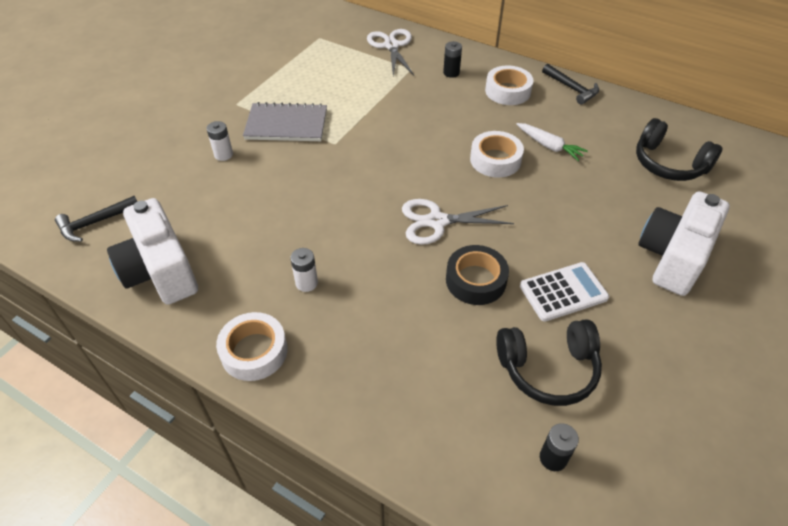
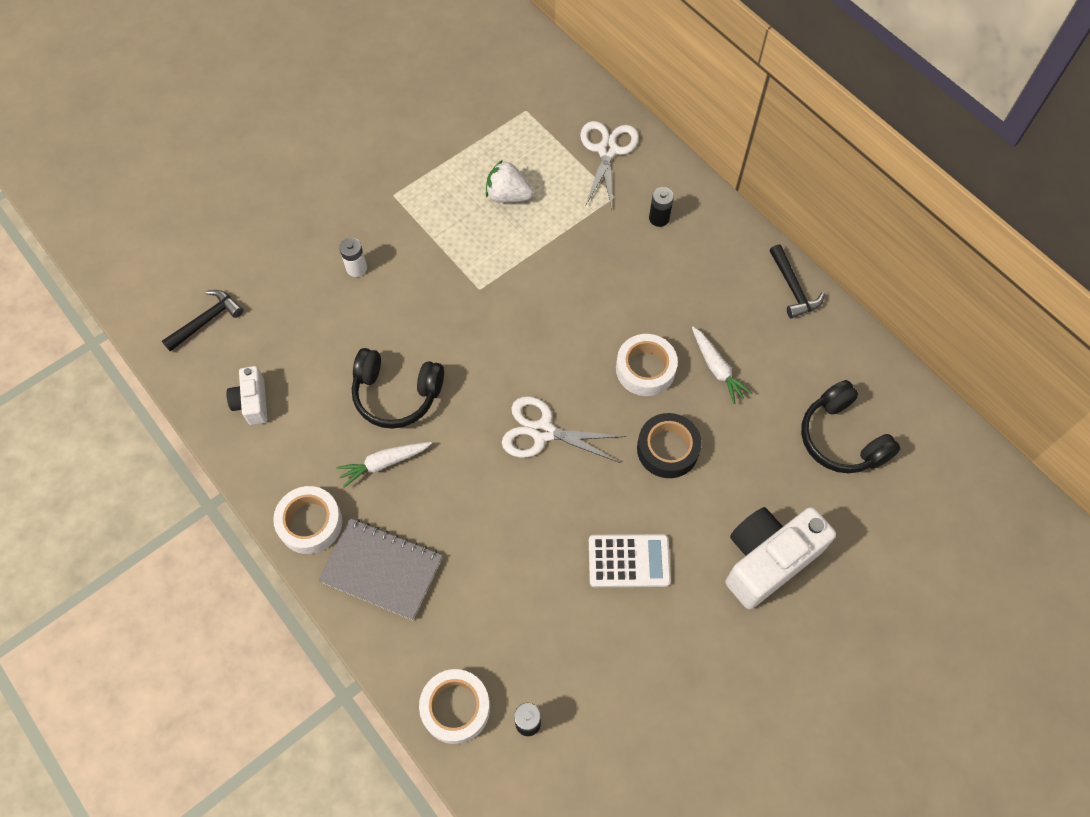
camera: 20 degrees right, 15 degrees up
black hammer [55,196,138,242] -> black hammer turned 150 degrees clockwise [162,290,243,352]
white camera [107,198,198,305] -> white camera [226,366,267,425], size x0.53
grey notebook [243,102,327,141] -> grey notebook moved to [318,518,443,620]
white battery [290,248,318,292] -> white carrot [336,442,432,488]
black tape [446,245,509,305] -> black tape moved to [637,413,702,478]
white tape [485,65,534,105] -> white tape moved to [419,669,490,744]
black headphones [496,320,602,406] -> black headphones moved to [352,348,444,429]
none -> white strawberry [486,160,533,203]

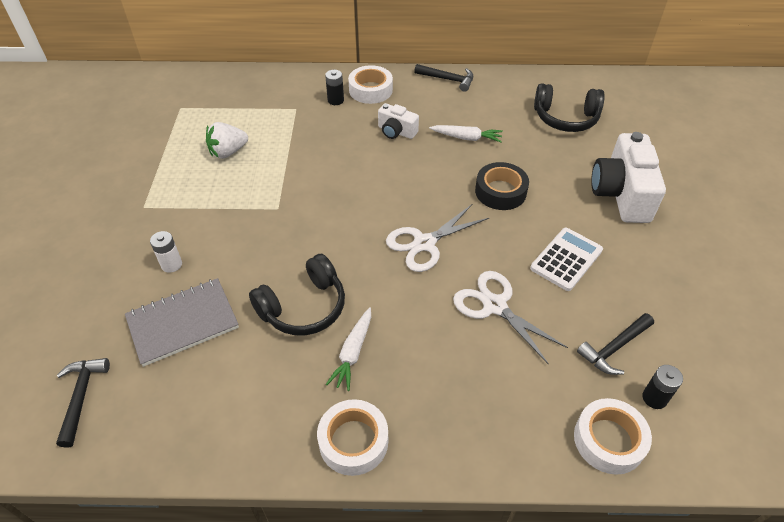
camera: 50 degrees left, 15 degrees down
white camera [226,366,267,425] -> white camera moved to [378,103,419,139]
grey notebook [318,518,443,620] -> grey notebook moved to [125,278,239,367]
white scissors [580,121,639,209] -> white scissors moved to [453,271,568,365]
white tape [616,334,678,396] -> white tape moved to [348,65,393,104]
none -> black hammer [577,313,654,375]

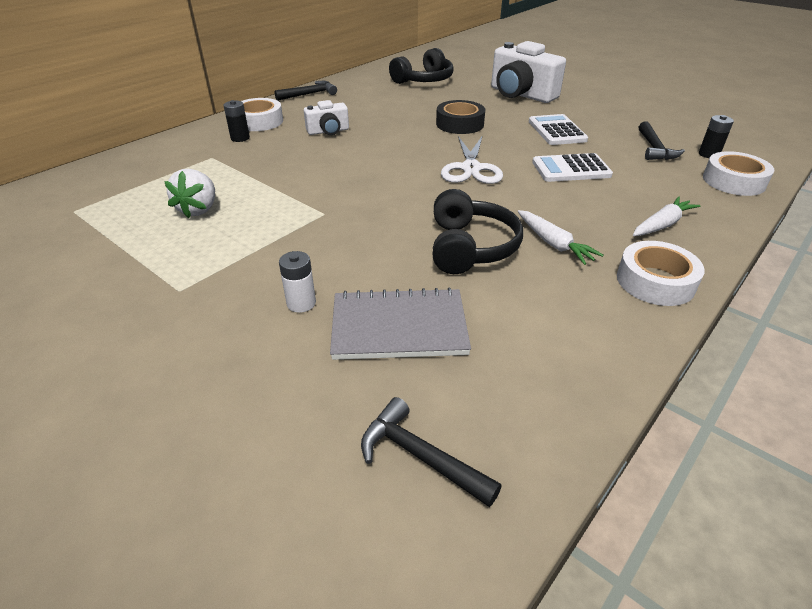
camera: 50 degrees left, 10 degrees down
grey notebook [125,278,239,367] -> grey notebook turned 75 degrees clockwise [330,288,471,360]
white carrot [429,125,503,142] -> white carrot moved to [633,196,701,236]
white scissors [453,271,568,365] -> white calculator [532,153,613,182]

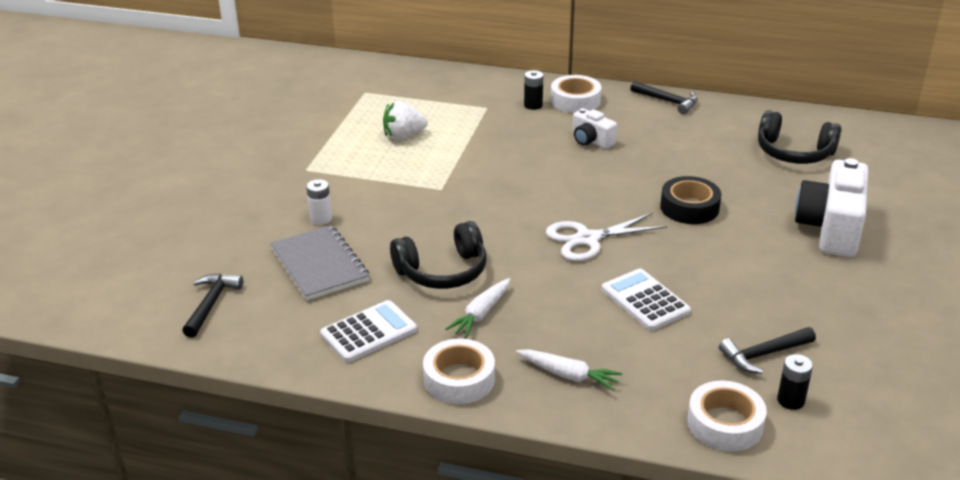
camera: 65 degrees right, 5 degrees down
white calculator [529,114,588,145] -> white calculator moved to [320,300,417,362]

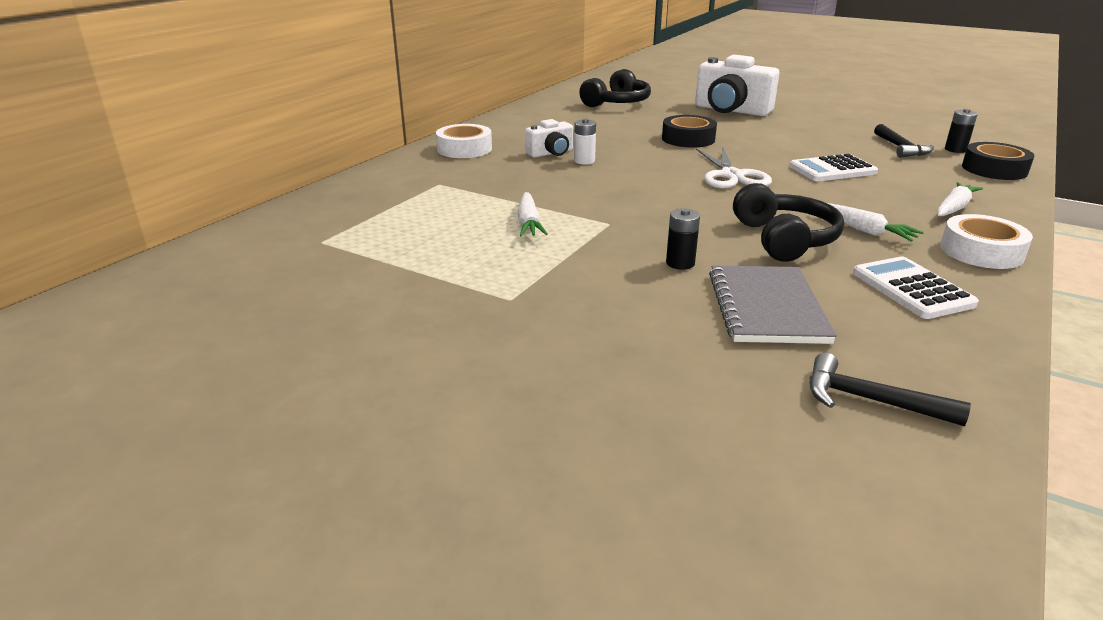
camera: 75 degrees left, 5 degrees down
grey notebook [270,225,370,301] -> grey notebook turned 75 degrees counterclockwise [709,265,837,344]
white battery [306,179,332,225] -> white battery moved to [574,119,596,165]
white strawberry [383,101,428,140] -> none
black battery [524,70,543,110] -> black battery moved to [666,208,700,270]
black hammer [630,81,698,114] -> none
white tape [687,381,767,451] -> black tape [962,142,1034,180]
none -> white carrot [517,192,548,236]

